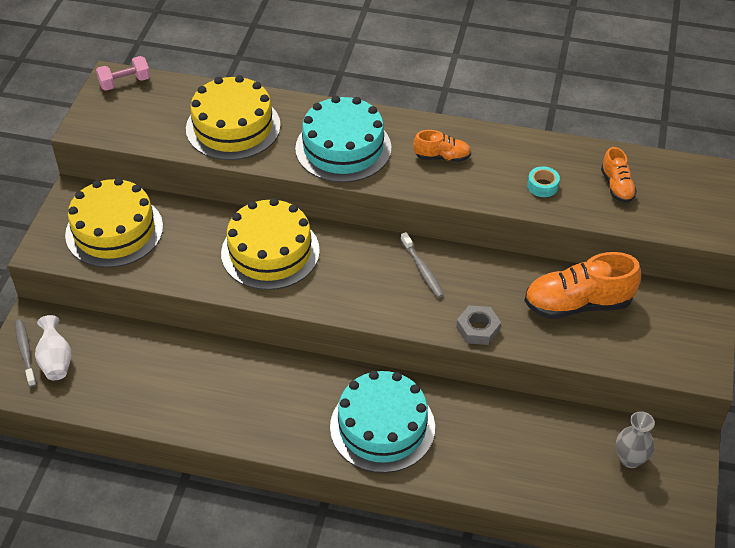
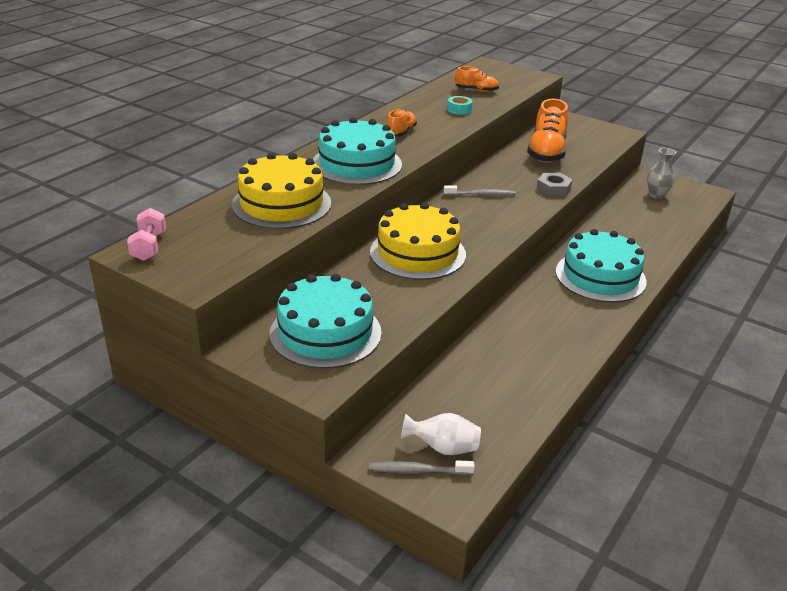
camera: 70 degrees left, 15 degrees down
yellow cake [65,178,163,268] -> turquoise cake [270,274,382,369]

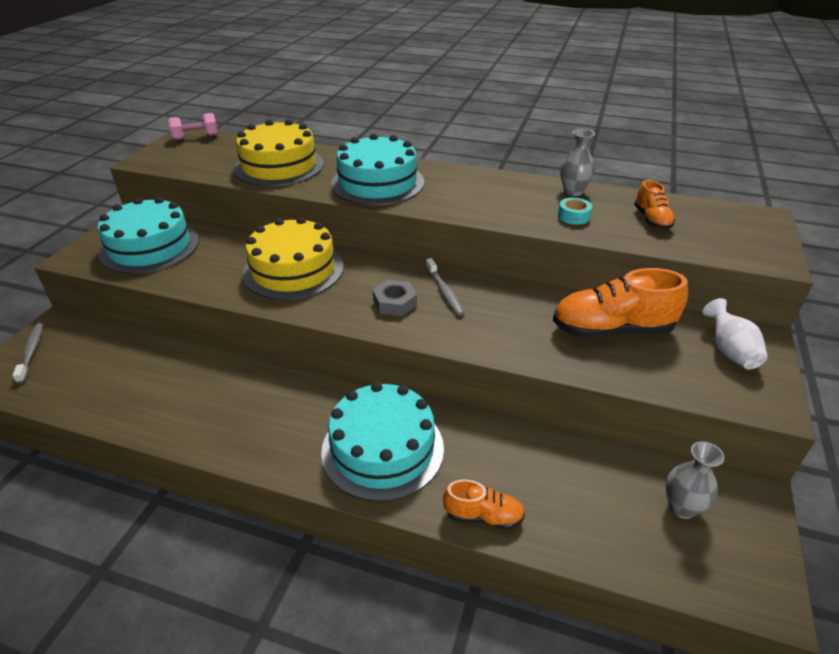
camera: 75 degrees right, 5 degrees up
orange shoe [387,109,417,137] -> orange shoe moved to [443,480,525,529]
white vase [401,413,481,455] -> white vase moved to [703,298,768,369]
grey nut [537,173,573,196] -> grey nut moved to [373,280,417,316]
none -> grey vase [560,129,595,196]

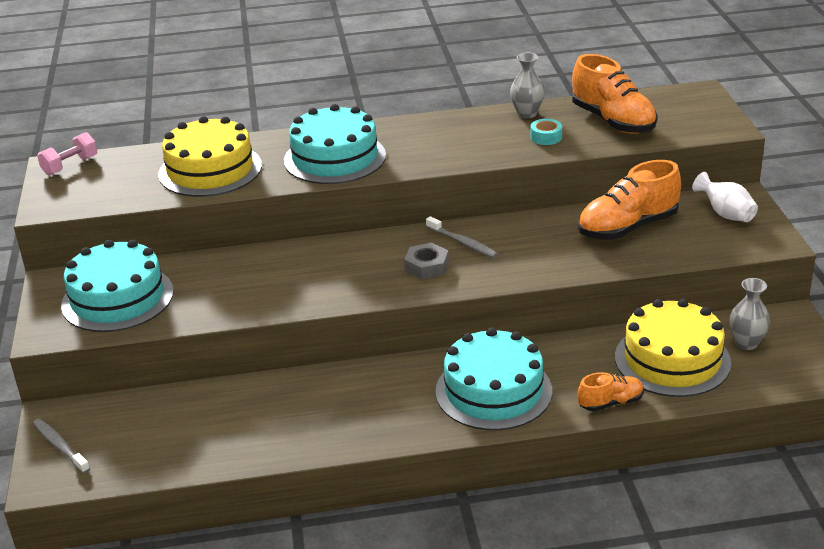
camera: 25 degrees left, 5 degrees down
yellow cake [243,217,343,300] -> yellow cake moved to [615,299,731,397]
orange shoe [634,180,675,230] -> orange shoe [572,54,657,134], size x1.86

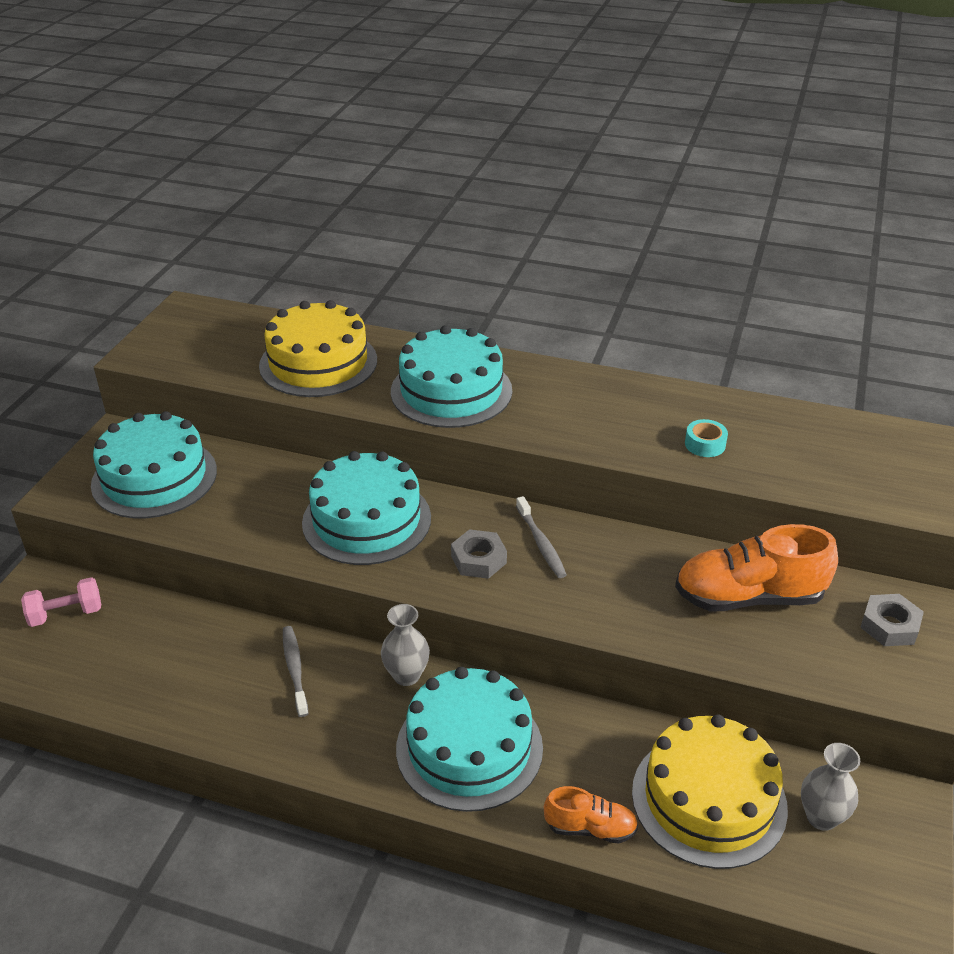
camera: 25 degrees right, 5 degrees up
grey toothbrush [33,418,90,474] -> grey toothbrush moved to [283,626,308,717]
pink dumbbell [37,132,97,176] -> pink dumbbell moved to [21,577,101,627]
grey vase [510,53,545,119] -> grey vase moved to [381,604,430,686]
orange shoe [572,54,657,134] -> none
white vase [692,172,758,222] -> grey nut [860,594,924,646]
none -> turquoise cake [302,451,431,565]

